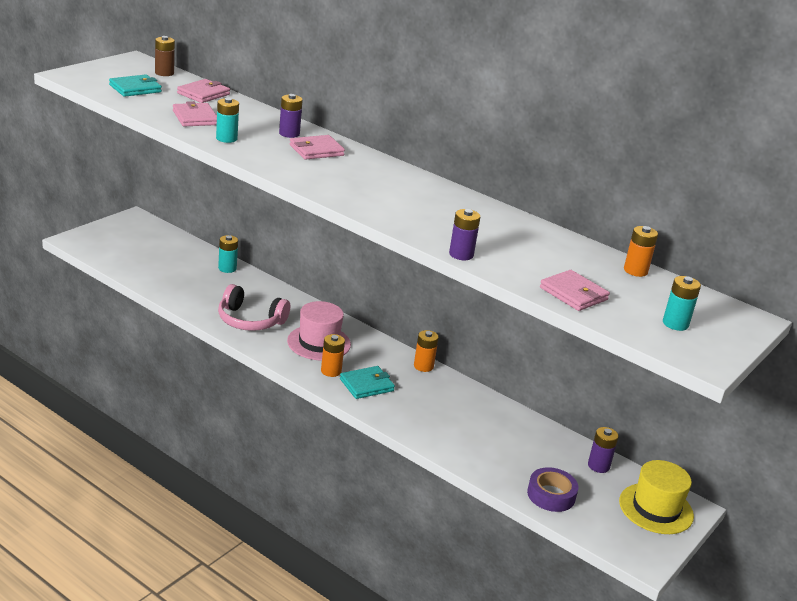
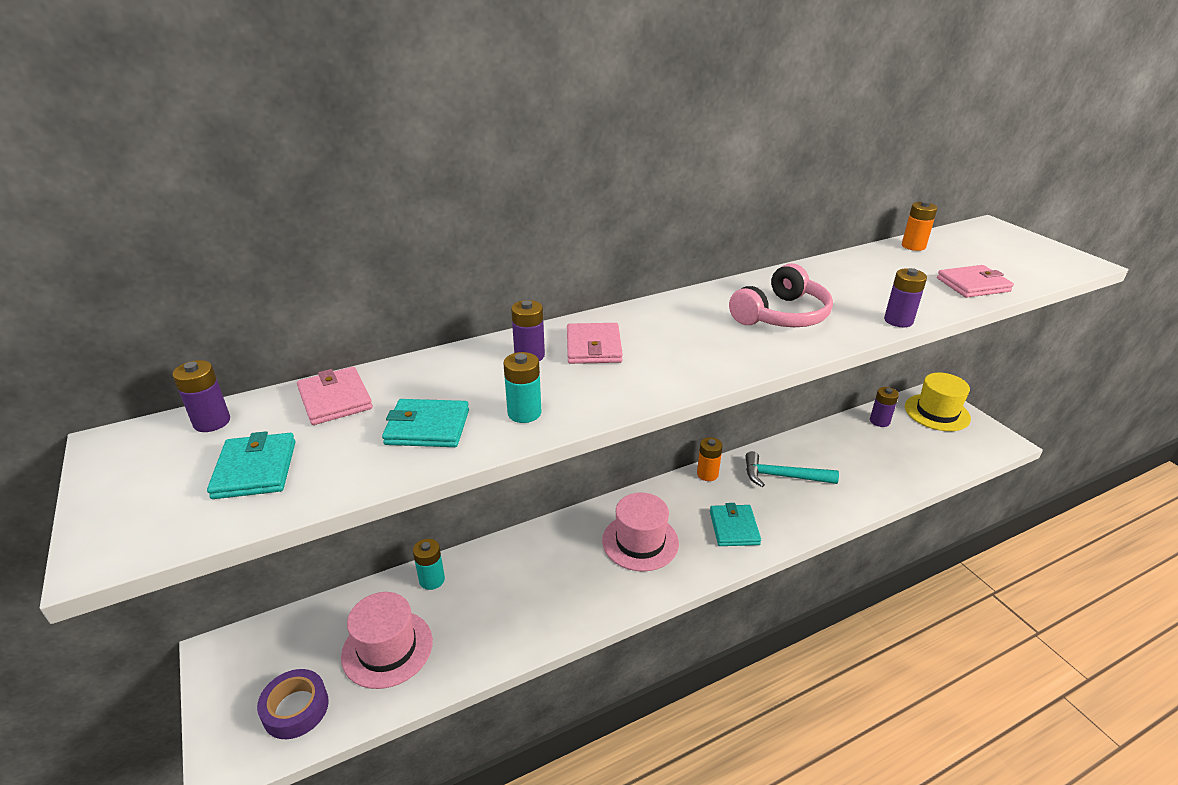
camera: 60 degrees left, 5 degrees up
brown battery [155,36,175,76] -> purple battery [172,360,230,432]
pink wallet [173,101,217,126] -> turquoise wallet [382,399,469,447]
pink headphones [218,284,290,331] -> pink headphones moved to [729,263,833,327]
orange battery [321,334,345,377] -> none
purple tape [527,467,578,512] -> purple tape moved to [257,669,329,739]
turquoise battery [663,276,701,331] -> none
none -> pink hat [341,592,433,689]
none -> turquoise hammer [745,451,839,487]

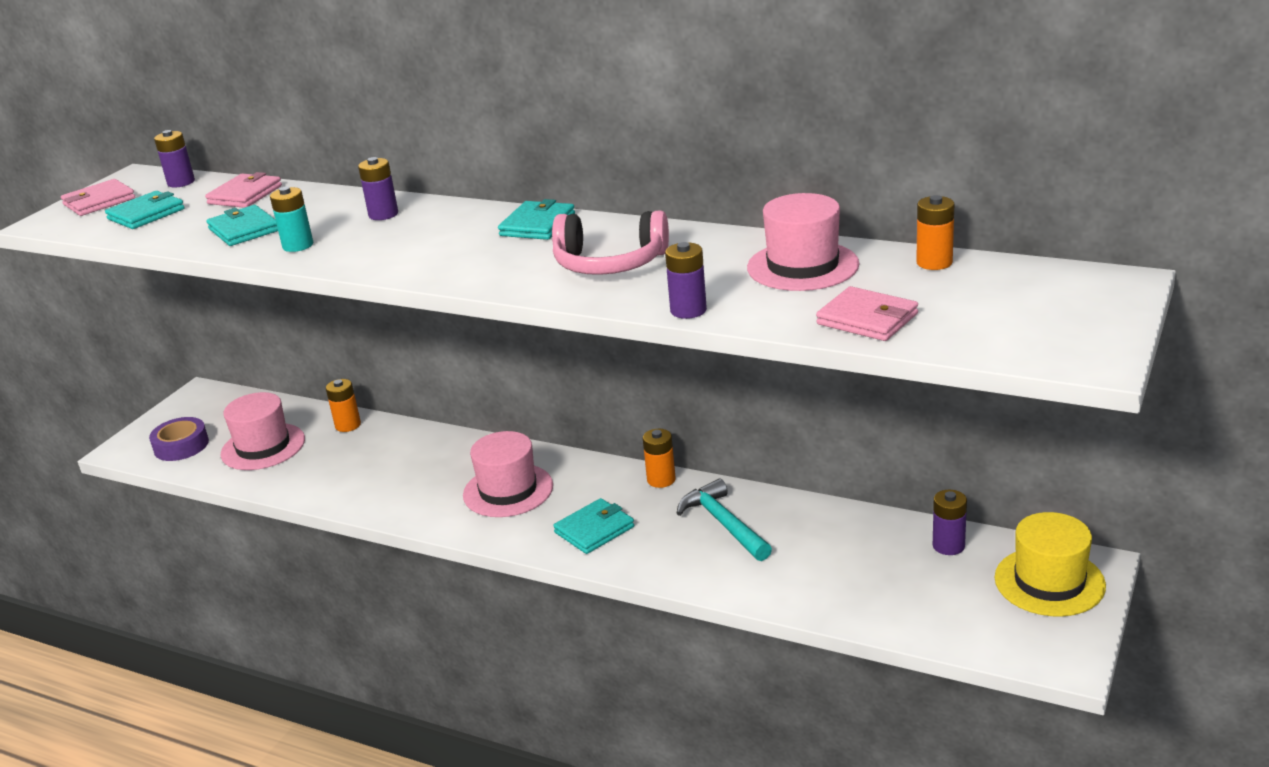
camera: 55 degrees right, 5 degrees down
turquoise battery [413,539,445,590] -> orange battery [326,379,361,432]
pink wallet [567,323,623,364] -> pink wallet moved to [61,179,135,216]
none -> turquoise wallet [498,199,575,240]
none -> pink hat [747,193,859,291]

